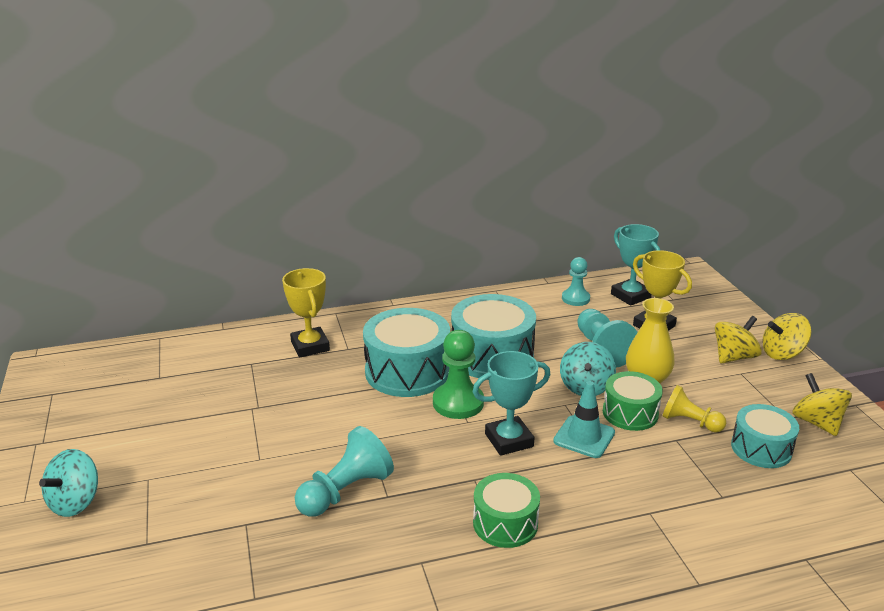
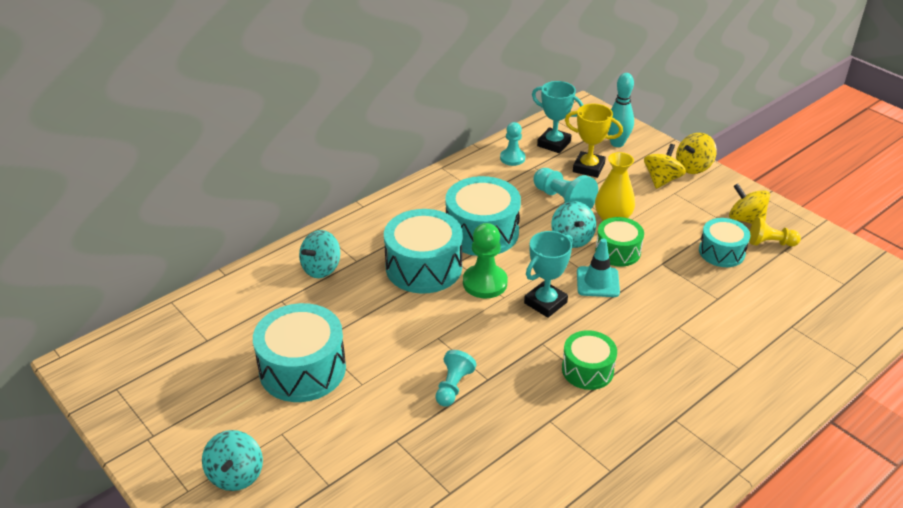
camera: 25 degrees left, 10 degrees up
yellow trophy [282,268,330,357] -> turquoise spinning top [299,230,340,278]
turquoise pawn [295,426,394,517] -> turquoise pawn [435,350,476,407], size x0.66
yellow pawn [662,385,726,433] -> yellow pawn moved to [749,217,801,247]
none -> turquoise drum [253,303,346,402]
none -> turquoise bowling pin [608,73,634,147]

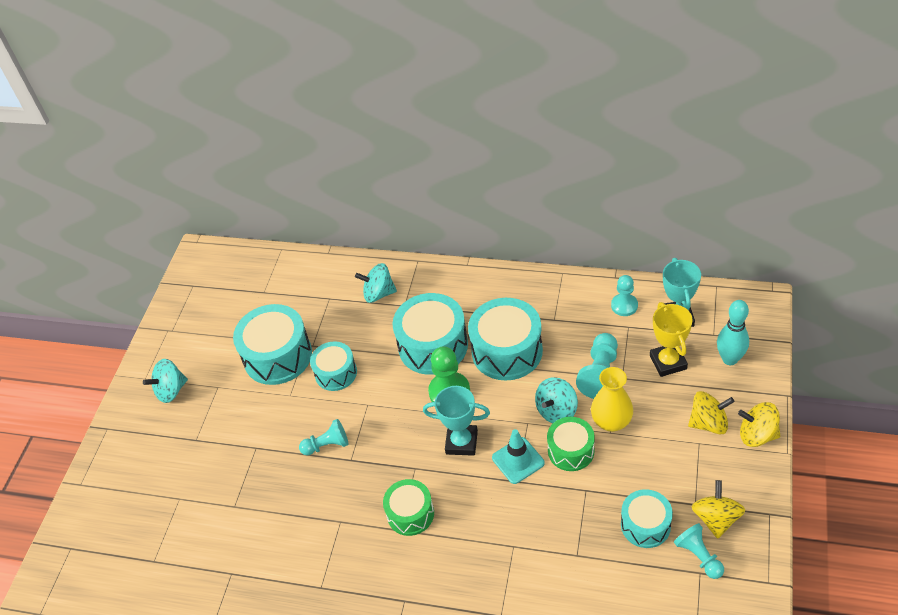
camera: 60 degrees right, 10 degrees up
yellow pawn [749,217,801,247] -> turquoise pawn [674,523,724,579]
none -> turquoise drum [310,341,357,391]

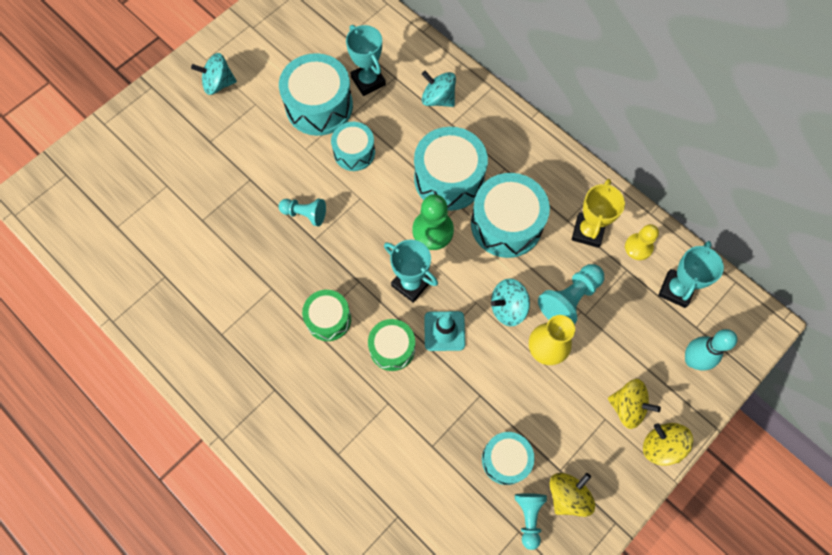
camera: 25 degrees right, 20 degrees up
green drum [547,417,595,471] -> green drum moved to [368,319,415,371]
turquoise pawn [611,275,638,316] -> yellow pawn [625,224,659,260]
yellow trophy [650,302,693,377] -> yellow trophy moved to [572,179,625,248]
none -> turquoise trophy [346,25,386,96]

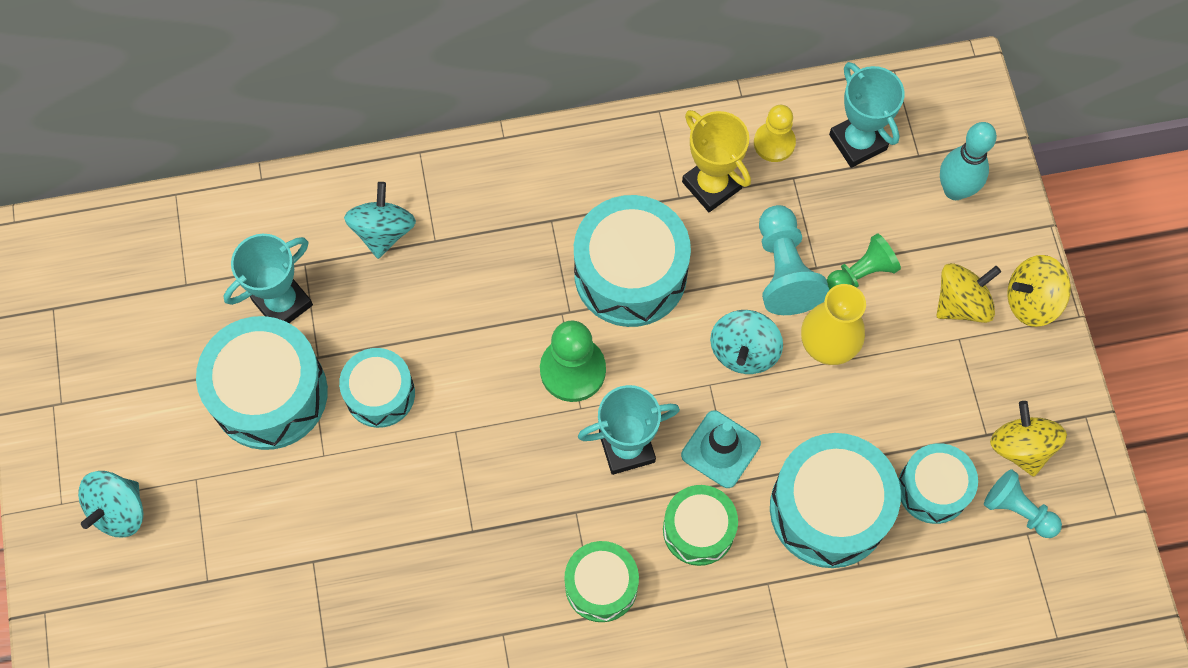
camera: 55 degrees left, 0 degrees up
turquoise pawn [279,199,326,226] -> none
turquoise trophy [346,25,386,96] -> turquoise trophy turned 45 degrees counterclockwise [224,234,313,323]
turquoise drum [414,127,488,211] -> turquoise drum moved to [770,433,901,568]
turquoise spinning top [422,71,456,107] -> turquoise spinning top turned 120 degrees clockwise [344,182,416,259]
none -> green pawn [827,233,901,290]

